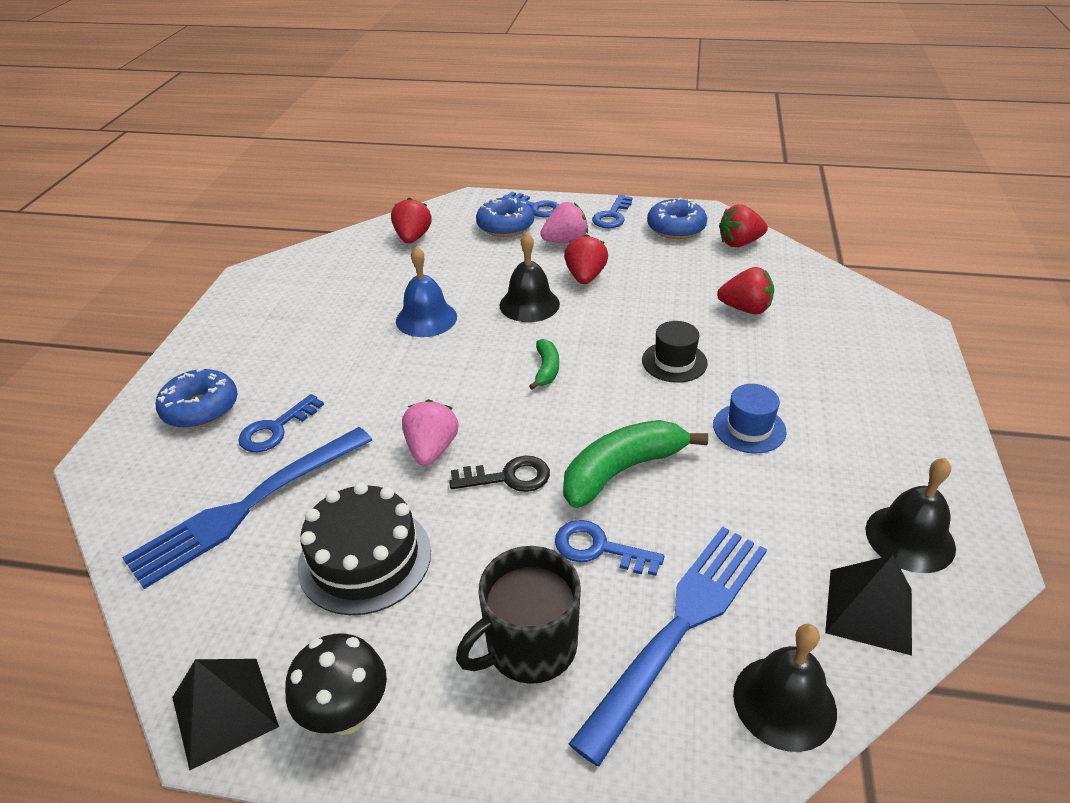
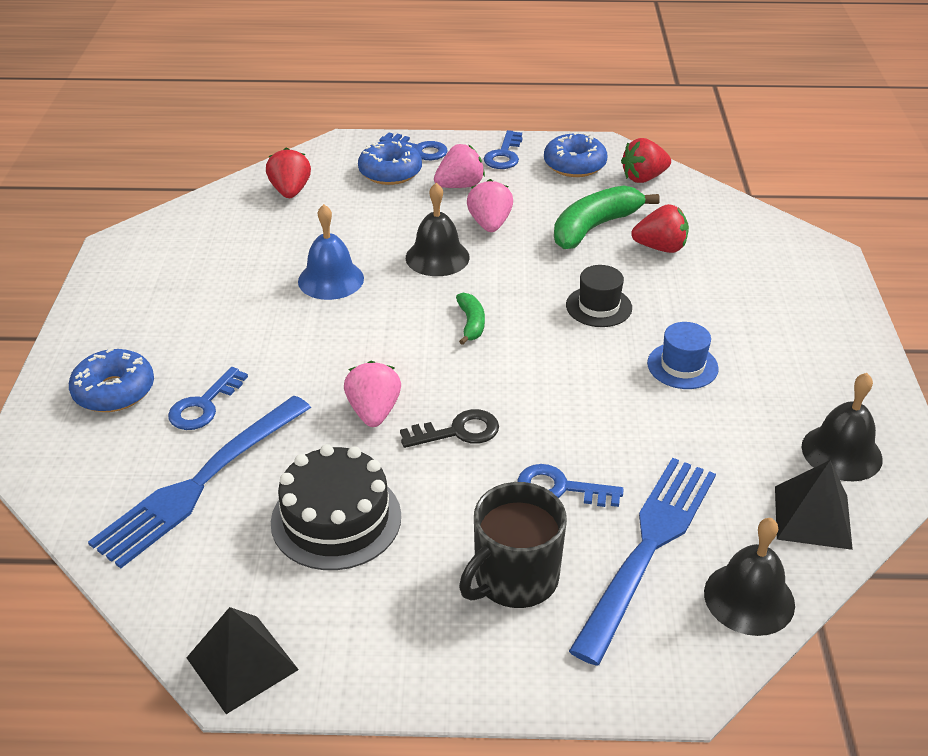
camera: 10 degrees left, 0 degrees up
black mushroom [285,634,387,735] -> none
green banana [563,420,708,508] -> green banana moved to [554,185,660,249]
red strawberry [564,234,608,284] -> pink strawberry [467,179,513,232]

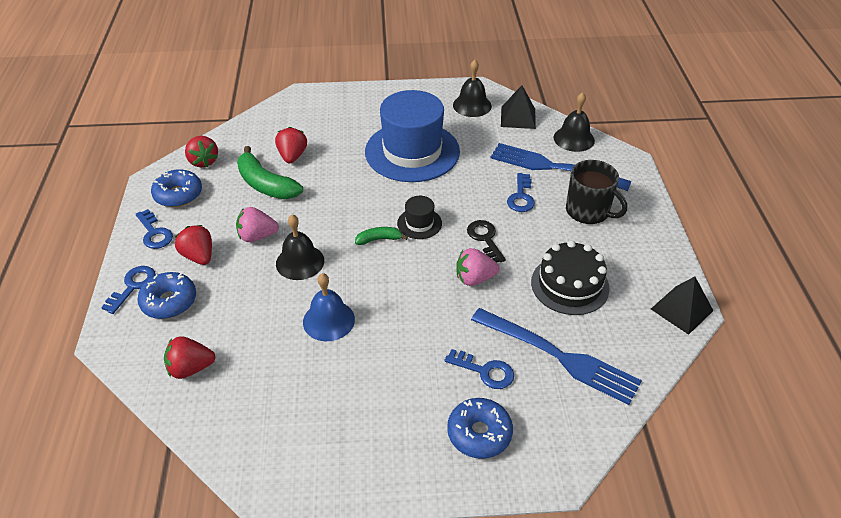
camera: 95 degrees left, 5 degrees up
pink strawberry [434,144,485,188] -> red strawberry [175,225,212,265]
blue key [484,130,522,169] -> blue key turned 45 degrees clockwise [136,209,173,249]
black hat [566,265,632,327] -> black hat moved to [397,196,442,239]
blue hat [647,322,719,389] -> blue hat [365,90,460,182], size x2.34

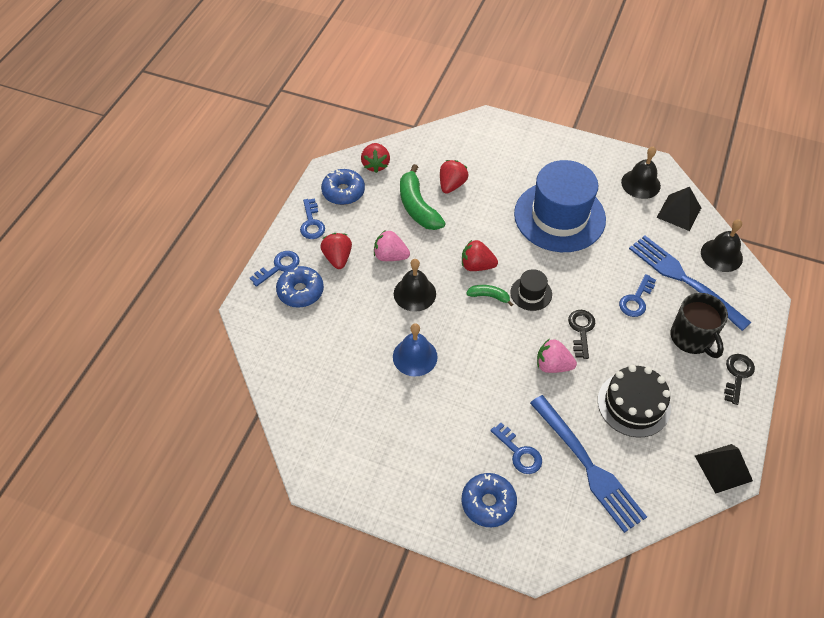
camera: 25 degrees right, 10 degrees up
red strawberry [164,336,216,379] -> red strawberry moved to [462,240,498,271]
none -> black key [724,354,755,405]

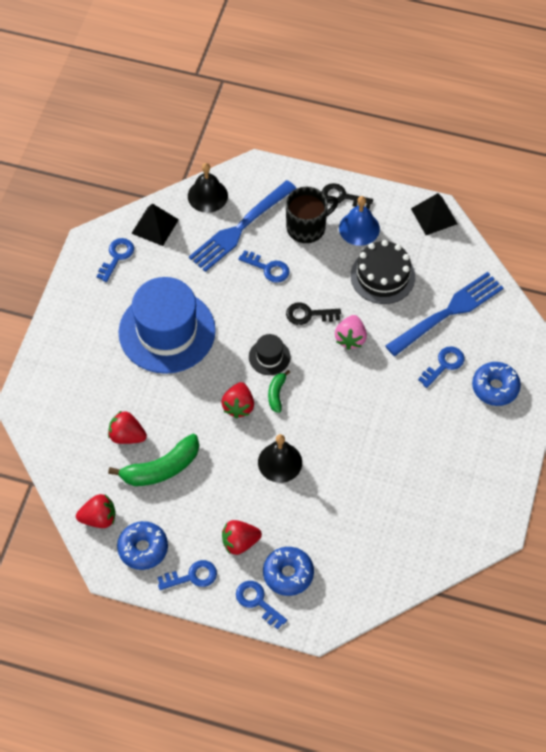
camera: 95 degrees left, 5 degrees up
pink strawberry [374,230,410,261] -> none
blue bell [393,323,438,377] -> blue bell moved to [339,196,380,246]
black bell [621,146,661,199] -> blue key [96,238,134,282]

